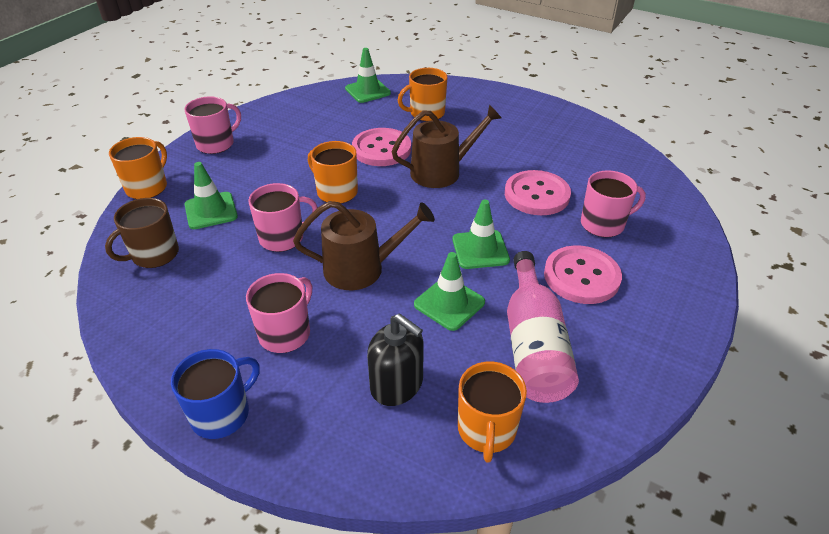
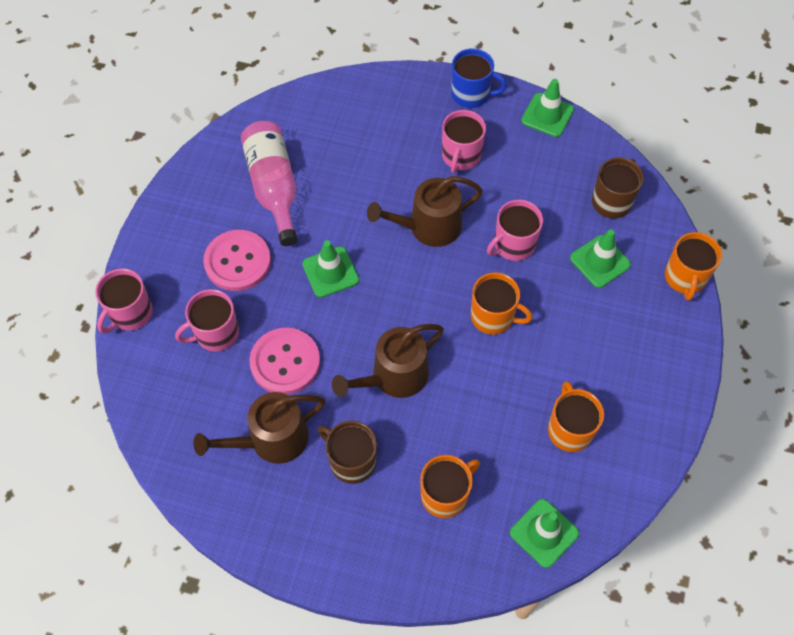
camera: 165 degrees right, 20 degrees up
blue mug [171,349,260,439] -> blue mug turned 105 degrees counterclockwise [451,48,507,108]
pink mug [184,96,241,154] -> pink mug moved to [95,269,153,334]
pink button [352,128,411,166] -> none
black soap dispenser [367,313,424,406] -> none
green traffic cone [414,252,485,331] -> green traffic cone moved to [521,79,574,137]
orange mug [458,361,527,463] -> orange mug moved to [548,381,604,452]
none -> brown watering can [193,392,325,464]
none -> brown mug [318,421,377,484]

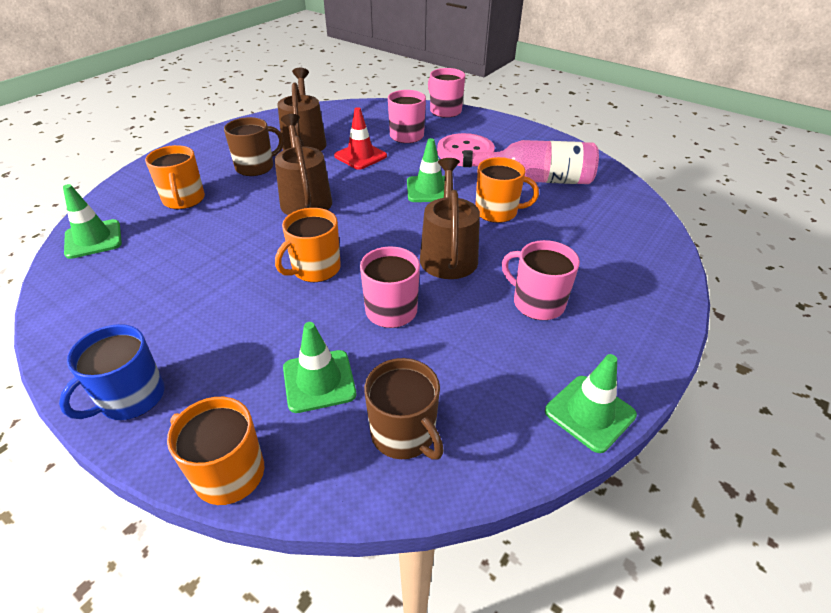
camera: 110 degrees right, 20 degrees down
pink button [249,327,320,394] -> red traffic cone [334,107,387,170]
blue mug [451,48,507,108] -> blue mug moved to [59,324,165,420]
orange mug [548,381,604,452] -> orange mug moved to [475,157,539,223]

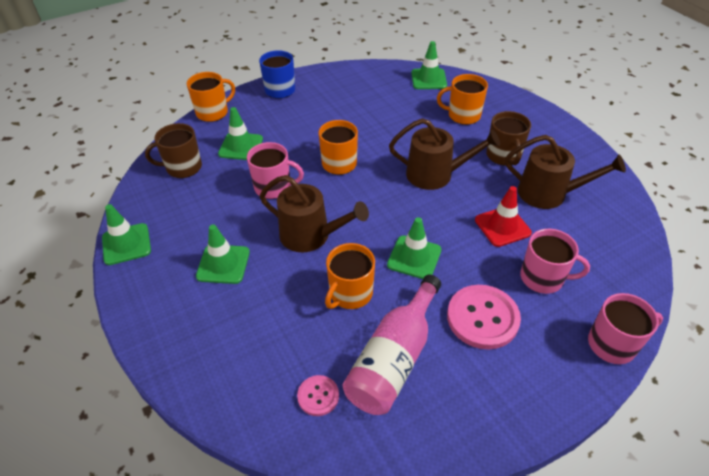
camera: 115 degrees right, 5 degrees up
pink mug [502,240,580,320] -> green traffic cone [196,224,250,284]
none -> pink button [297,375,339,416]

